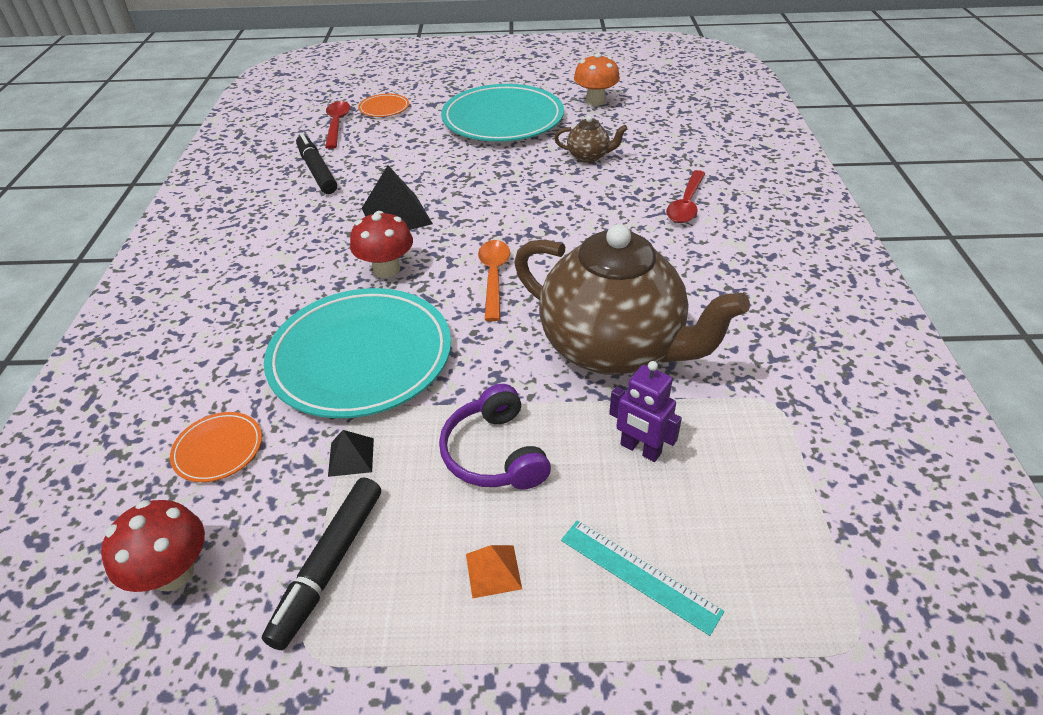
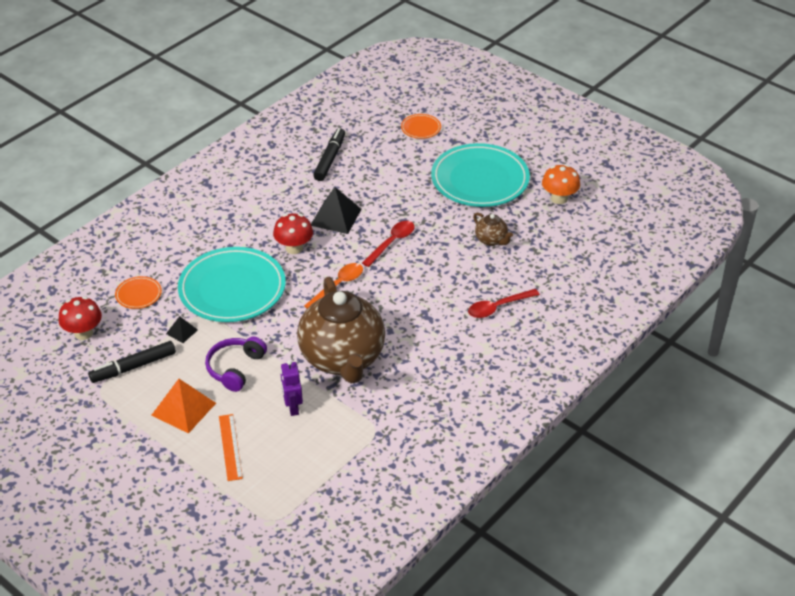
camera: 40 degrees right, 0 degrees up
red spoon [325,101,350,149] -> red spoon moved to [362,221,415,267]
orange pyramid [466,545,522,599] -> orange pyramid [152,379,216,434], size x1.92
turquoise ruler [561,520,724,636] -> orange ruler [219,414,243,481]

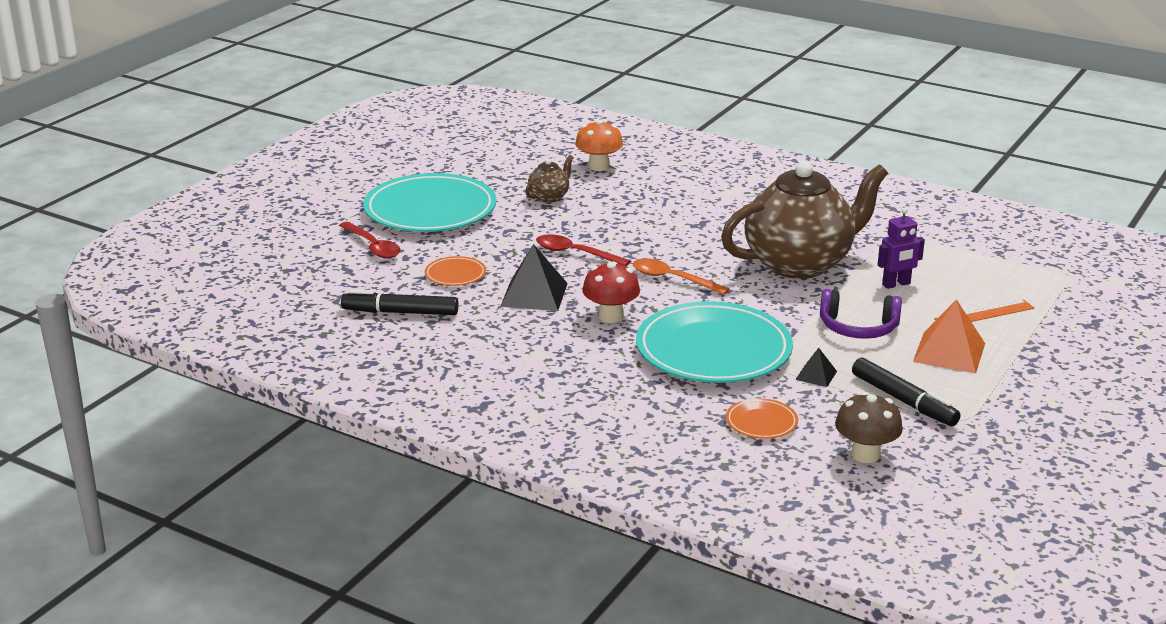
camera: 100 degrees left, 15 degrees down
red mushroom [59,296,102,340] -> brown mushroom [835,392,903,463]
orange plate [401,114,441,139] -> orange plate moved to [425,256,486,286]
red spoon [468,289,540,318] -> red spoon moved to [339,222,401,259]
orange mushroom [542,164,580,204] -> orange mushroom moved to [575,119,623,171]

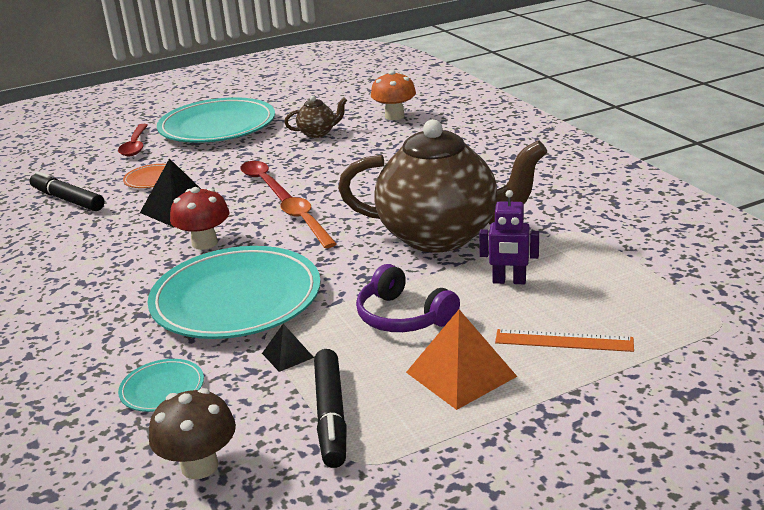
camera: 35 degrees right, 0 degrees up
orange plate [726,398,798,439] -> turquoise plate [118,359,204,412]

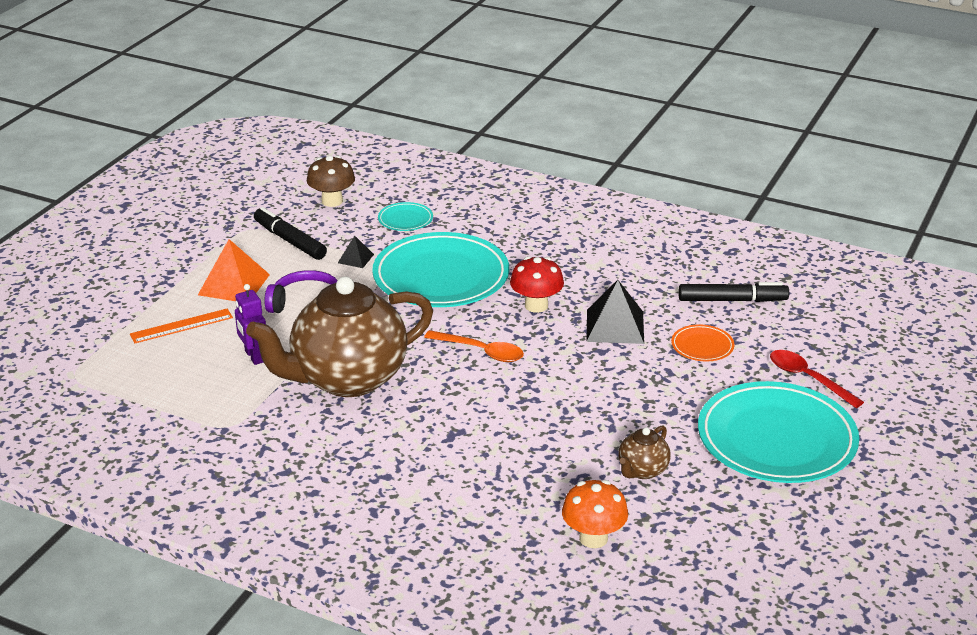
camera: 140 degrees right, 5 degrees up
red spoon [240,161,292,201] -> none
purple robot [479,190,539,284] -> purple robot turned 90 degrees counterclockwise [235,284,266,365]

